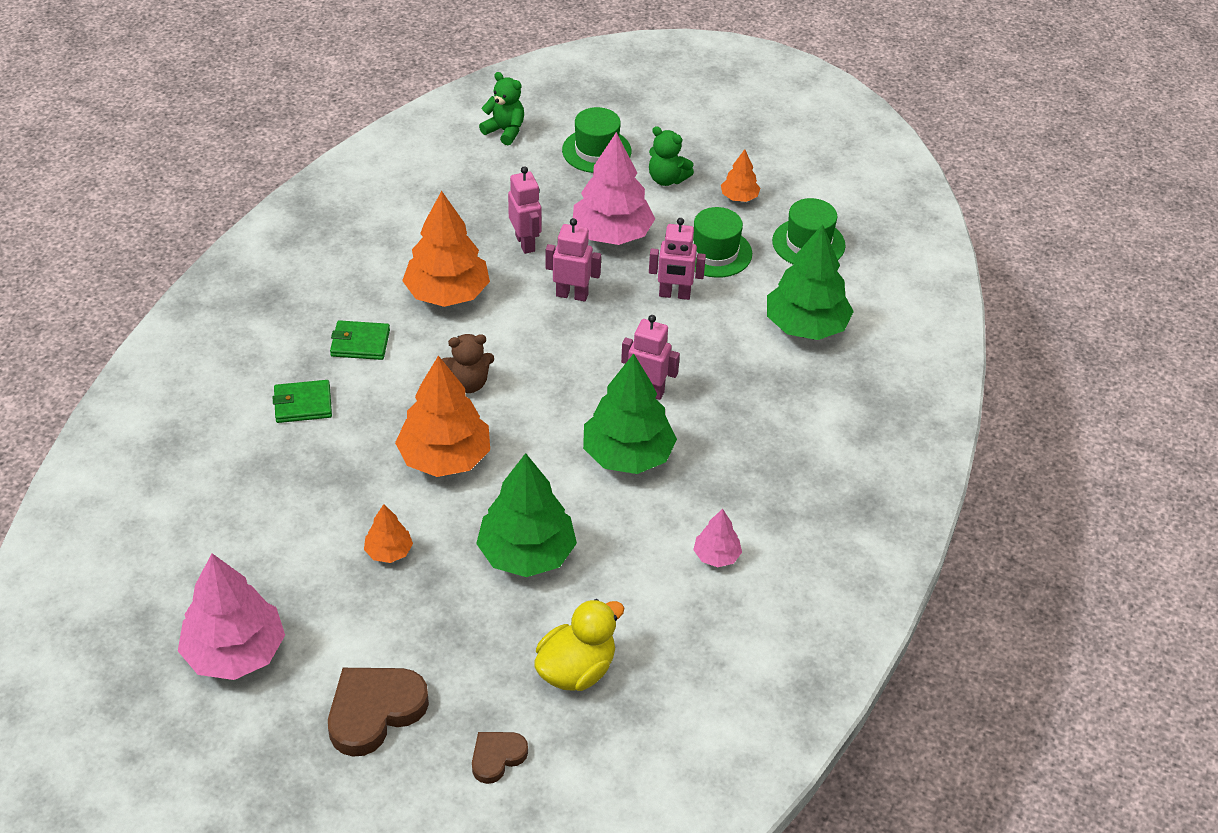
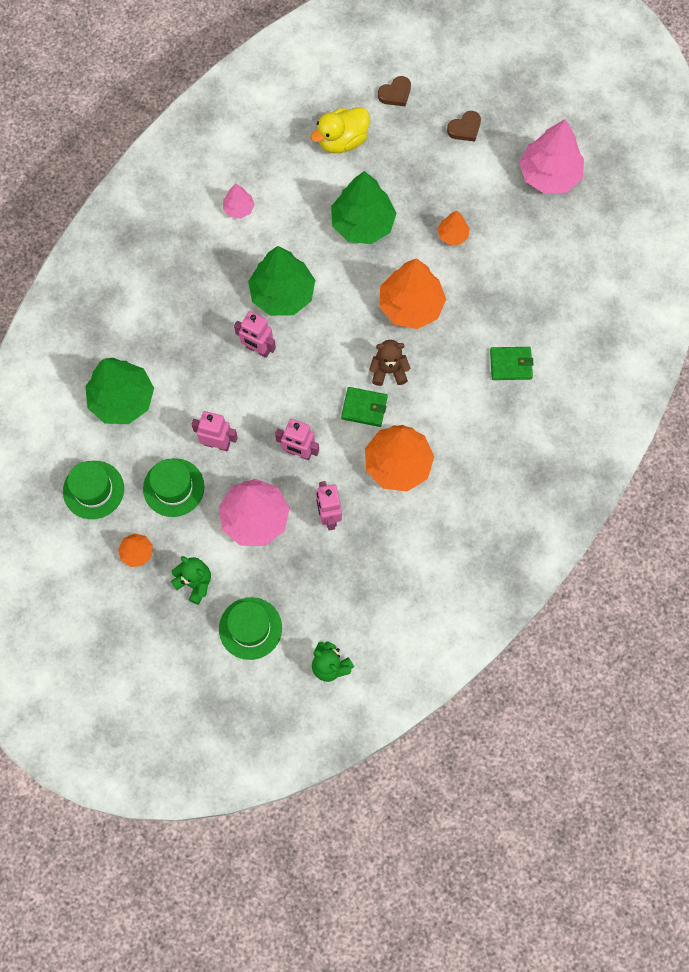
camera: 170 degrees left, 25 degrees up
brown heart [328,668,429,757] -> brown heart [447,111,481,141], size x0.57
green wallet [330,320,390,360] -> green wallet moved to [341,387,388,427]

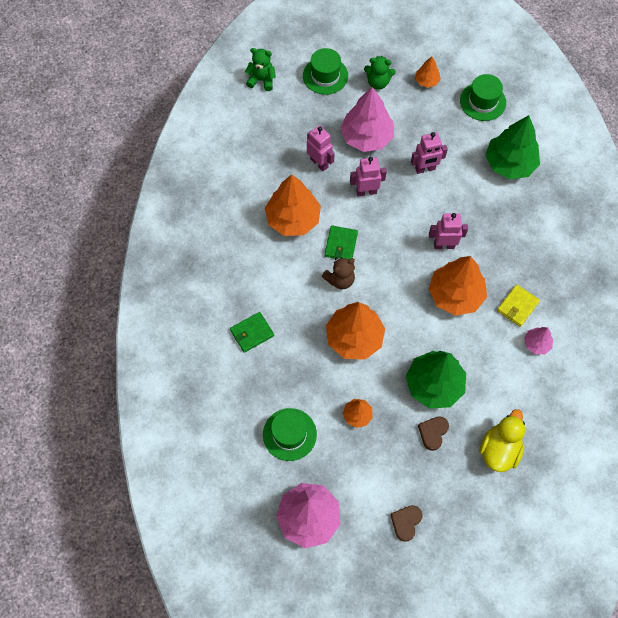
camera: 150 degrees right, 5 degrees down
green hat [143,458,204,517] -> green hat moved to [263,408,317,461]
green tree [248,246,315,316] -> orange tree [429,256,487,316]
green wallet [341,387,388,427] -> green wallet turned 60 degrees counterclockwise [324,225,358,260]
brown heart [378,76,411,106] -> brown heart moved to [418,416,449,451]
none -> yellow wallet [497,284,540,327]

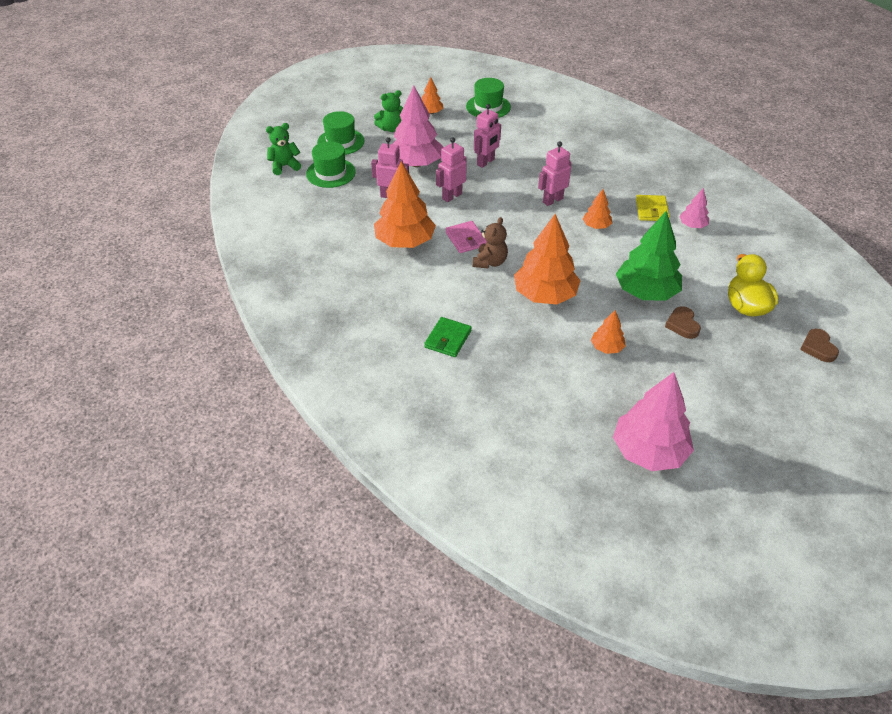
camera: 35 degrees left, 20 degrees down
green hat [263,408,317,461] -> green hat moved to [306,141,356,188]
green wallet [324,225,358,260] -> pink wallet [445,221,487,253]
brown heart [390,505,423,542] -> brown heart moved to [800,329,839,362]
orange tree [429,256,487,316] -> orange tree [583,189,612,229], size x0.49
green tree [485,115,540,179] -> none

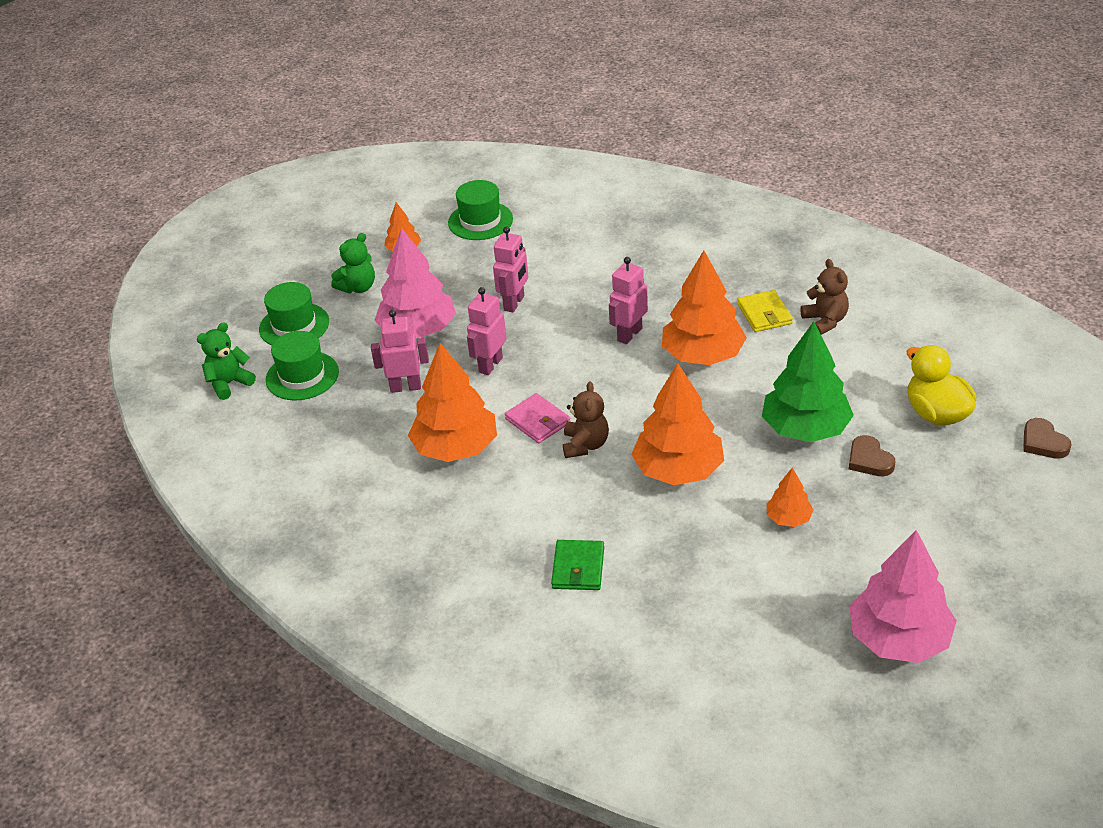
camera: 15 degrees left, 5 degrees down
orange tree [583,189,612,229] -> orange tree [662,250,747,365], size x2.03
pink tree [679,188,709,228] -> brown teddy bear [800,259,849,335]

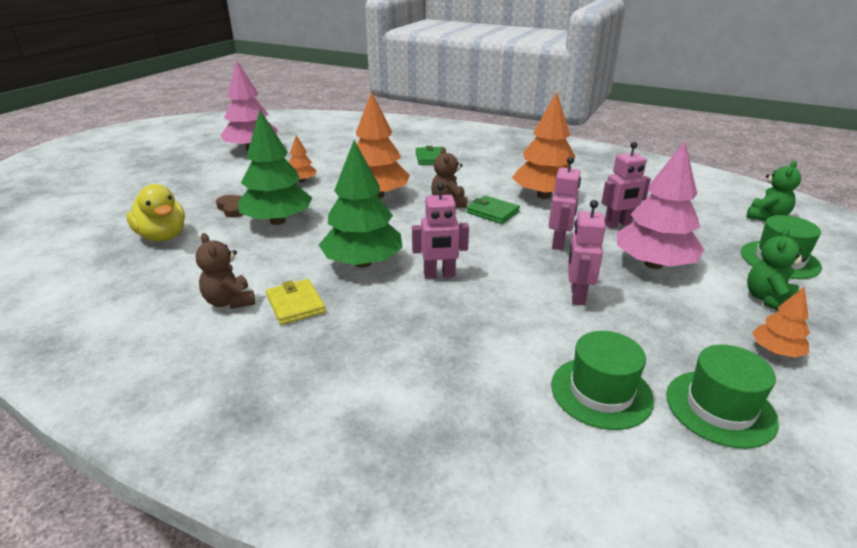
camera: 165 degrees right, 10 degrees down
green hat [266,331,339,401] -> green hat moved to [551,331,654,430]
pink wallet [505,393,571,443] -> green wallet [466,195,520,224]
pink robot [609,257,648,344] -> pink robot turned 60 degrees clockwise [412,183,469,279]
orange tree [662,250,747,365] -> green tree [319,140,403,268]
brown heart [1023,418,1071,459] -> none

